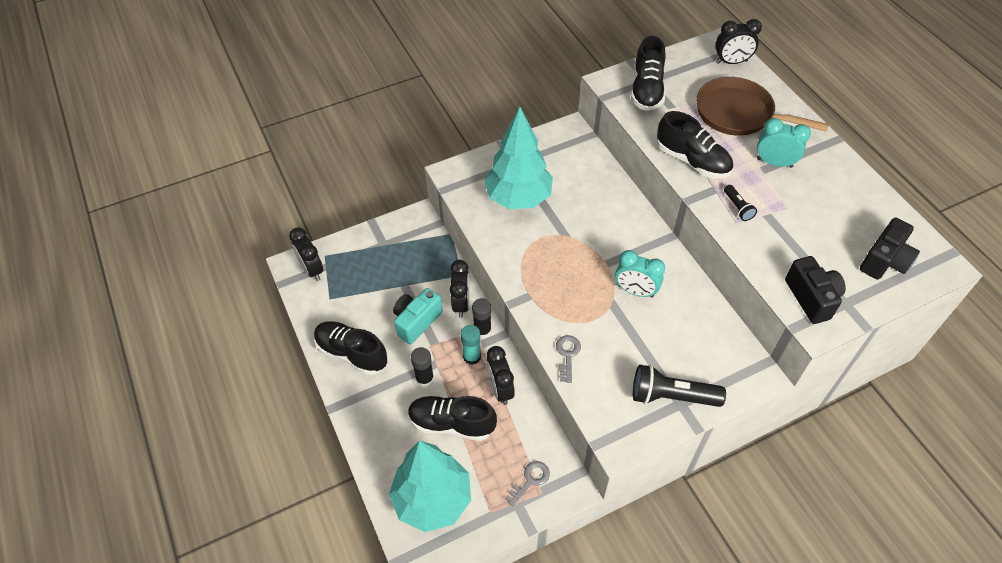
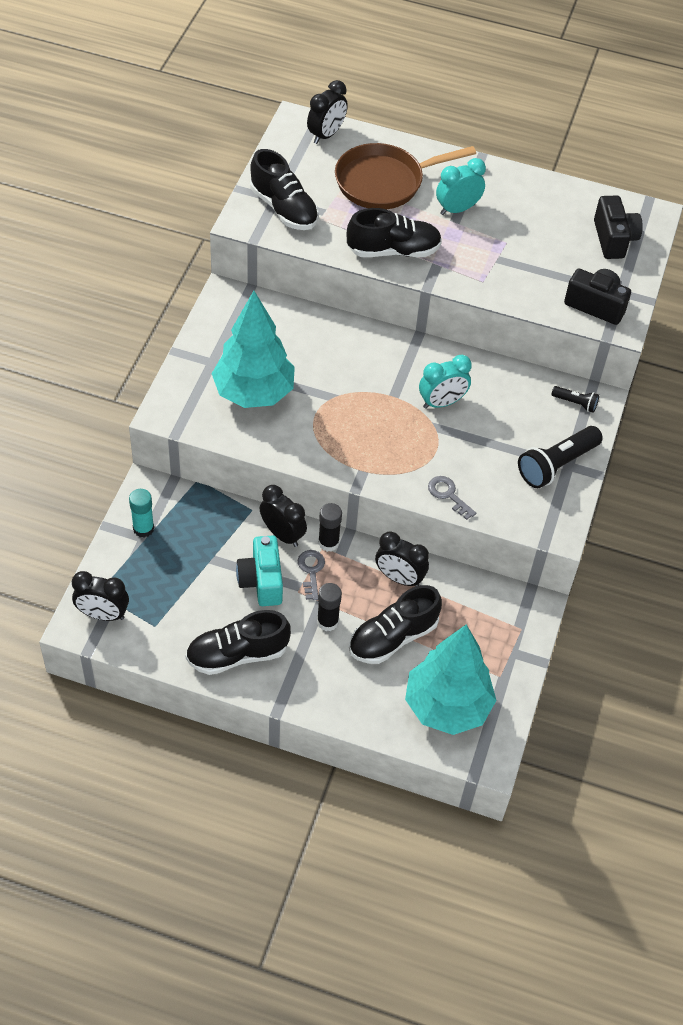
camera: 50 degrees left, 0 degrees up
turquoise glue stick [461,325,481,365] -> turquoise glue stick moved to [129,489,154,538]
grey key [505,461,550,506] -> grey key moved to [297,550,325,600]
black flashlight [724,185,757,221] -> black flashlight moved to [552,386,599,413]

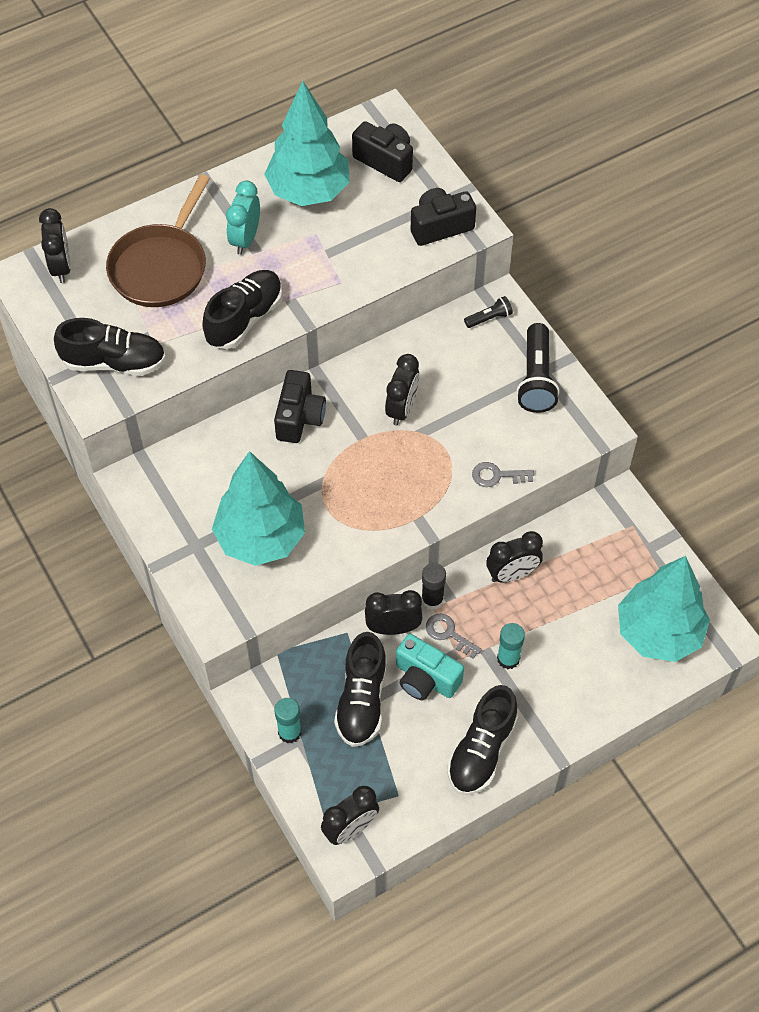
camera: 45 degrees left, 5 degrees up
black glue stick [317,583,342,631] -> turquoise glue stick [497,623,525,669]
black shoe [349,585,442,664] -> black shoe moved to [334,632,387,747]
turquoise clock [419,355,472,409] -> black clock [385,354,420,425]
none -> turquoise tree [264,81,350,206]
none -> black camera [274,370,326,443]

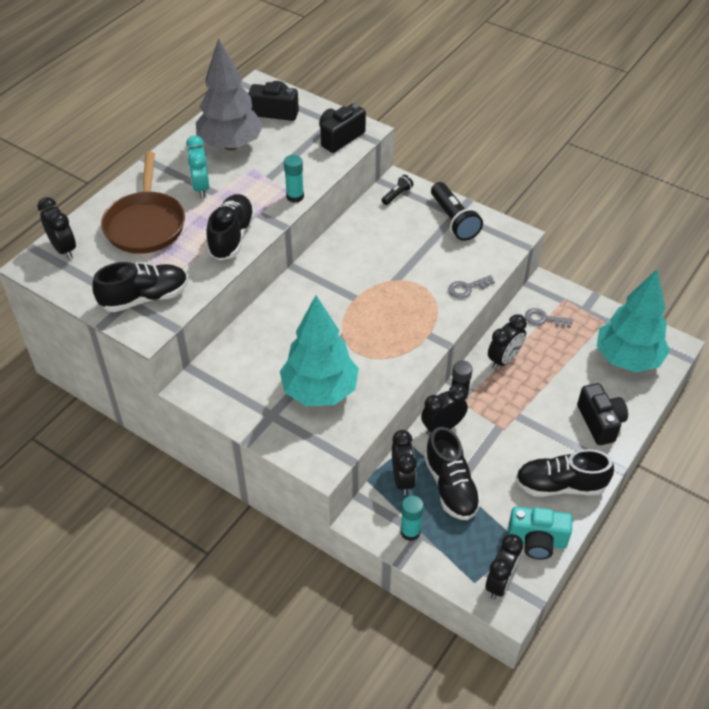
camera: 25 degrees left, 10 degrees down
turquoise tree [264,81,350,206] -> grey tree [196,38,264,150]
black camera [274,370,326,443] -> black camera moved to [577,383,628,445]
black clock [385,354,420,425] -> black clock moved to [392,430,417,495]
turquoise camera [396,634,464,700] -> turquoise camera moved to [508,506,572,560]
grey key [426,614,482,659] -> grey key moved to [525,308,573,327]
black shoe [447,685,518,795] -> black shoe turned 90 degrees clockwise [515,449,614,497]
turquoise glue stick [497,623,525,669] -> turquoise glue stick moved to [284,155,304,203]

